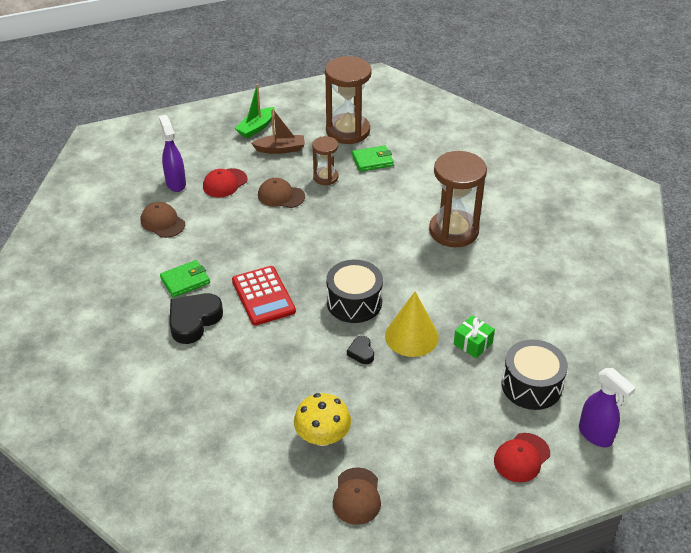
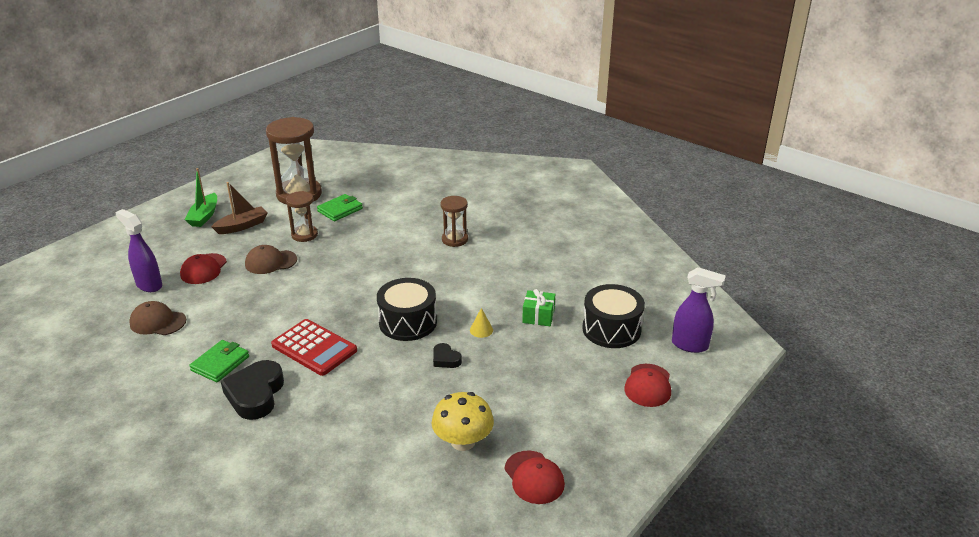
camera: 30 degrees left, 10 degrees down
brown cap [333,467,381,525] -> red cap [504,451,565,504]
yellow cone [385,292,439,357] -> yellow cone [470,308,493,338], size x0.43
brown hourglass [429,151,487,247] -> brown hourglass [440,196,468,247], size x0.54

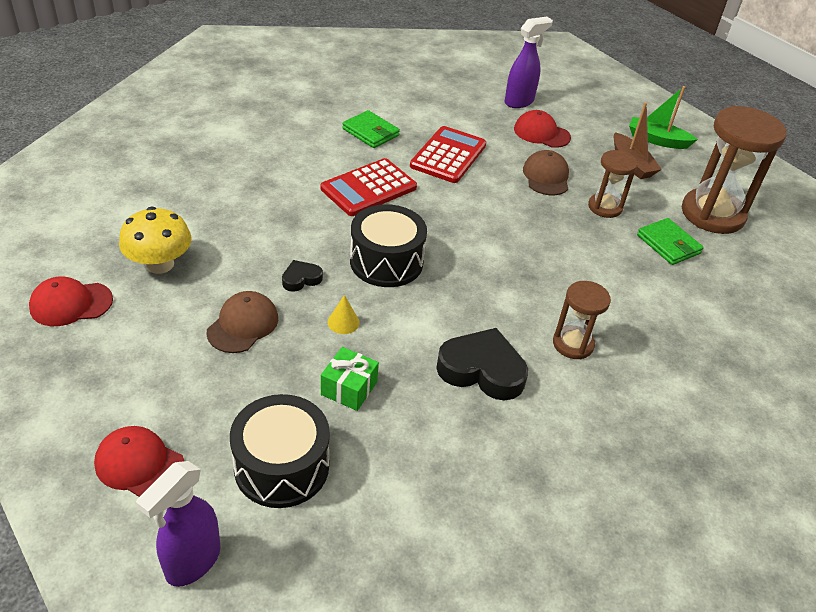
camera: 100 degrees right, 10 degrees up
brown cap [129,301,186,335] -> brown cap moved to [206,291,278,353]
black heart [221,360,284,420] -> black heart moved to [436,328,528,400]
none -> red calculator [410,126,486,183]

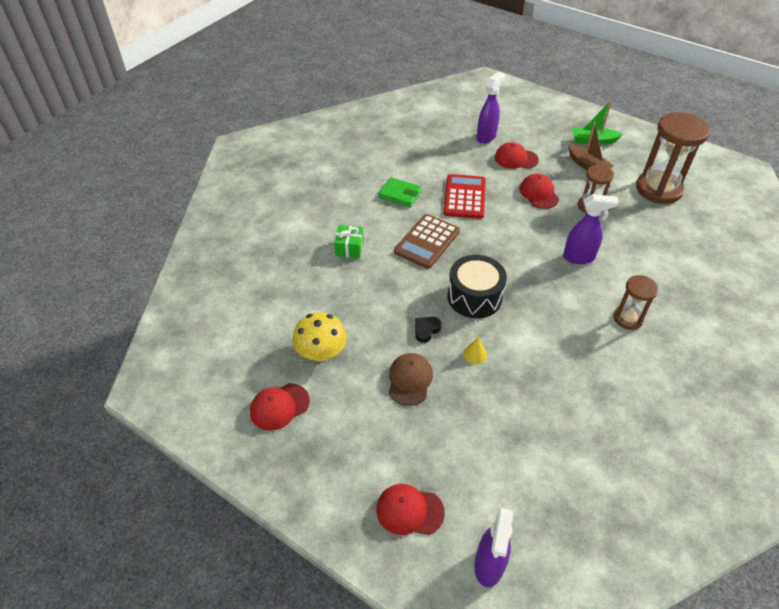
camera: 15 degrees left, 5 degrees up
black drum [230,394,330,508] -> none
red calculator [321,158,417,216] -> brown calculator [394,214,460,269]
green gift [321,347,379,411] -> green gift moved to [334,225,363,258]
black heart [436,328,528,400] -> none
brown cap [523,150,569,195] -> red cap [519,174,559,209]
green wallet [637,218,704,265] -> none
none -> purple spray bottle [563,194,618,264]

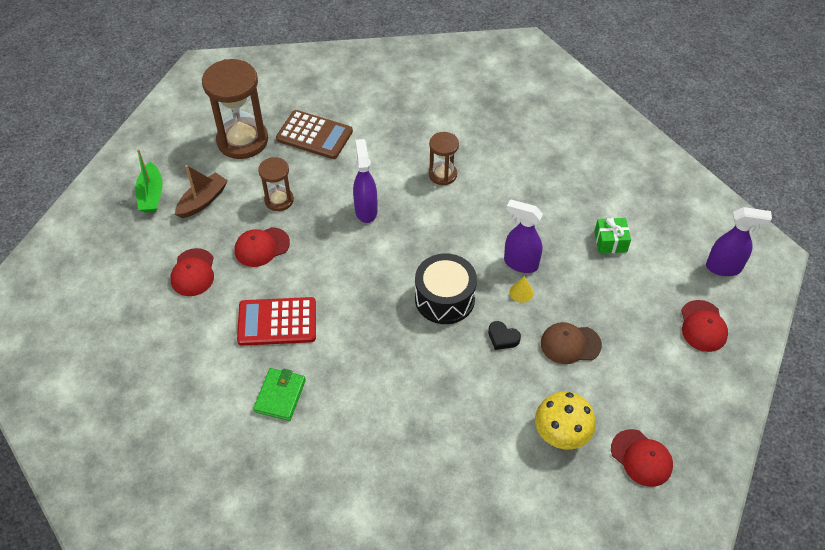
camera: 100 degrees left, 5 degrees up
green gift [334,225,363,258] -> green gift moved to [594,218,631,254]
brown calculator [394,214,460,269] -> brown calculator moved to [276,110,353,159]
purple spray bottle [477,72,505,144] -> purple spray bottle moved to [504,199,543,273]

